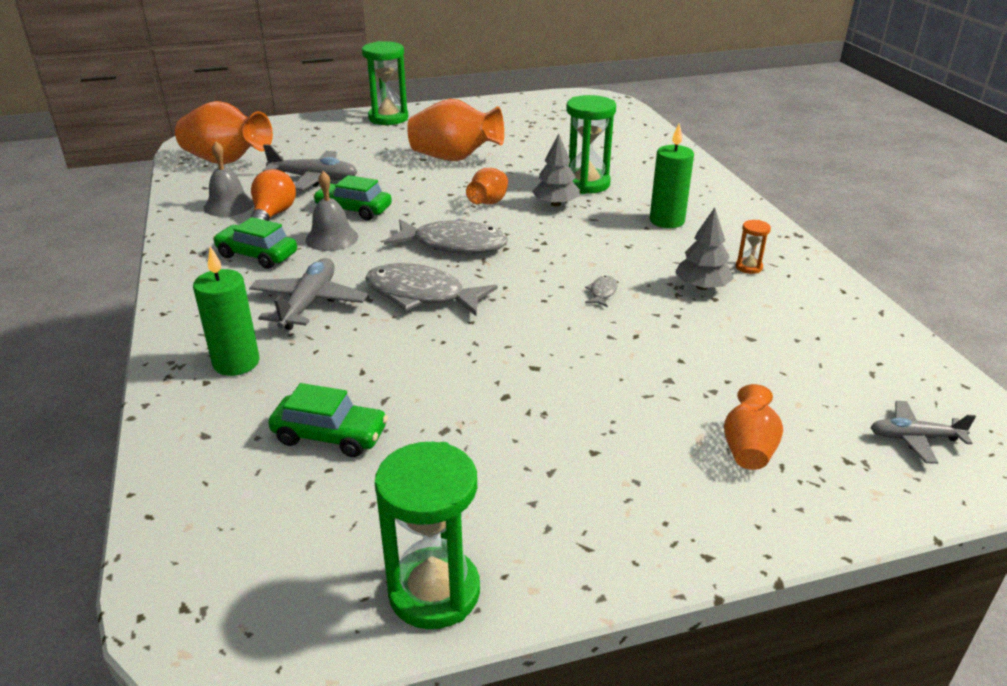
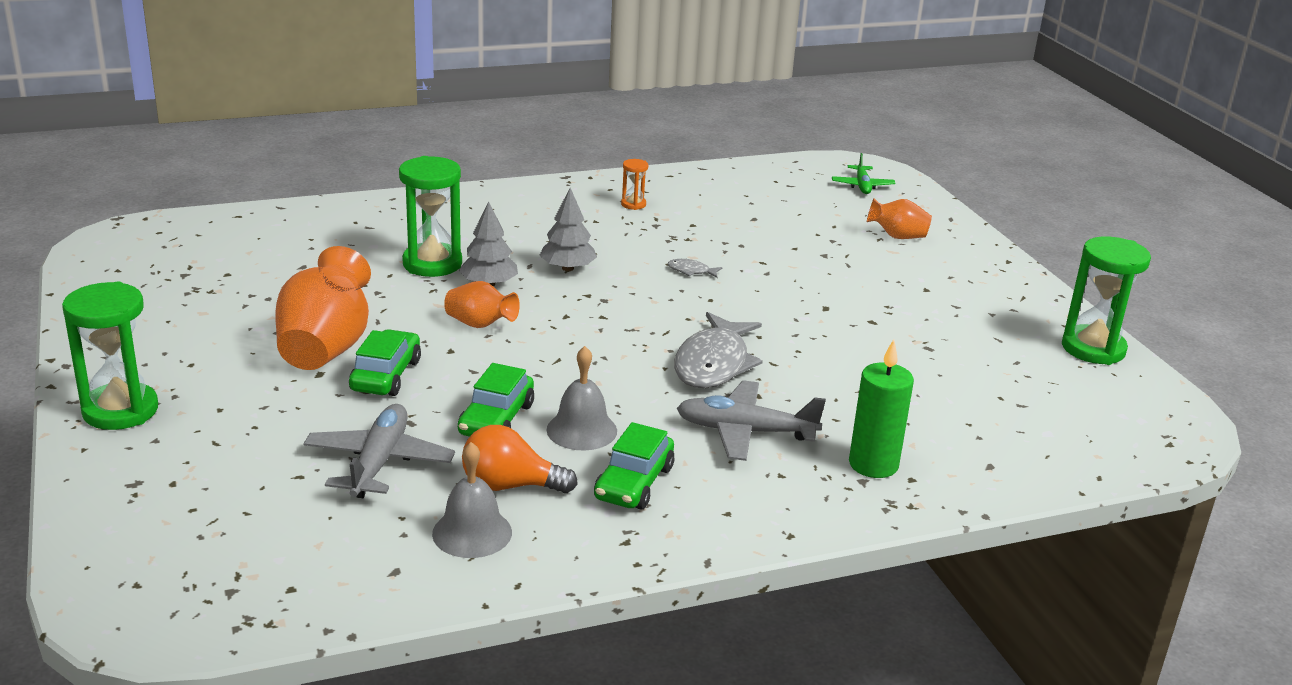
camera: 95 degrees left, 5 degrees down
orange vase [175,101,273,164] -> none
green car [268,383,388,457] -> green car moved to [349,329,421,396]
grey fish [384,218,508,254] -> none
green candle [650,123,694,228] -> none
grey tree [675,207,734,290] -> grey tree moved to [539,188,597,271]
grey plane [870,401,976,464] -> green plane [832,153,896,194]

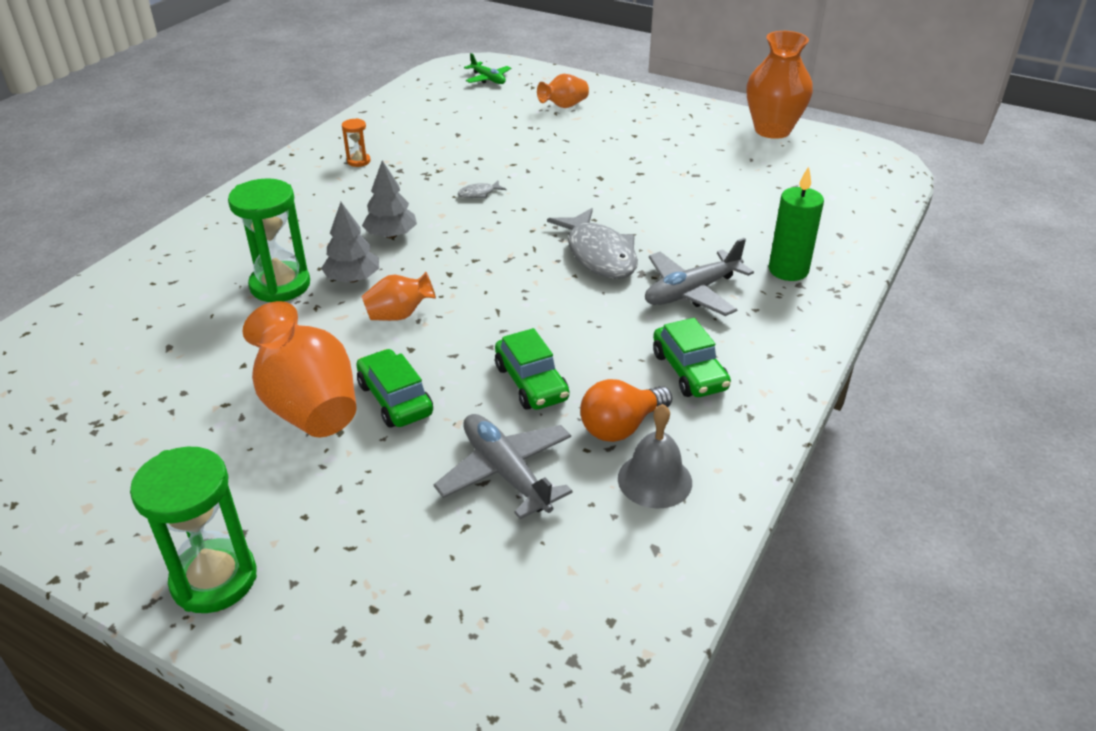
camera: 40 degrees left, 10 degrees up
grey bell [546,346,617,451] -> none
green hourglass [1062,236,1151,365] -> orange vase [746,31,813,139]

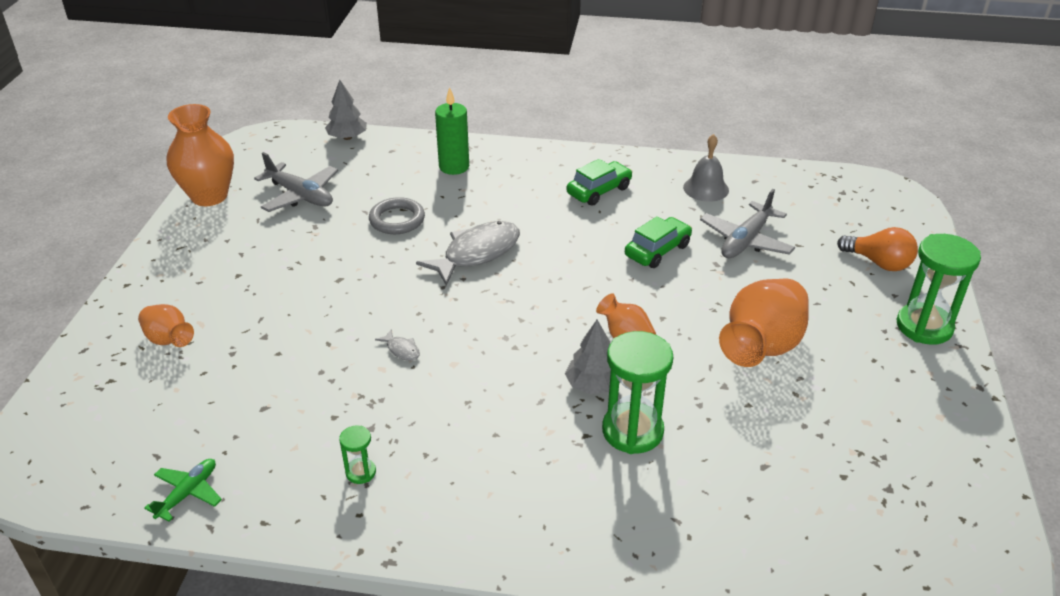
camera: 110 degrees left, 0 degrees up
orange hourglass [342,118,371,167] -> green hourglass [339,426,376,484]
green car [356,349,433,428] -> none
grey tree [362,160,417,238] -> grey tree moved to [325,80,367,140]
green plane [464,53,511,84] -> green plane moved to [144,459,222,522]
orange light bulb [580,379,672,442] -> orange light bulb moved to [837,227,918,271]
grey plane [645,238,754,316] -> grey plane moved to [254,152,338,212]
none -> grey ring [369,197,425,234]

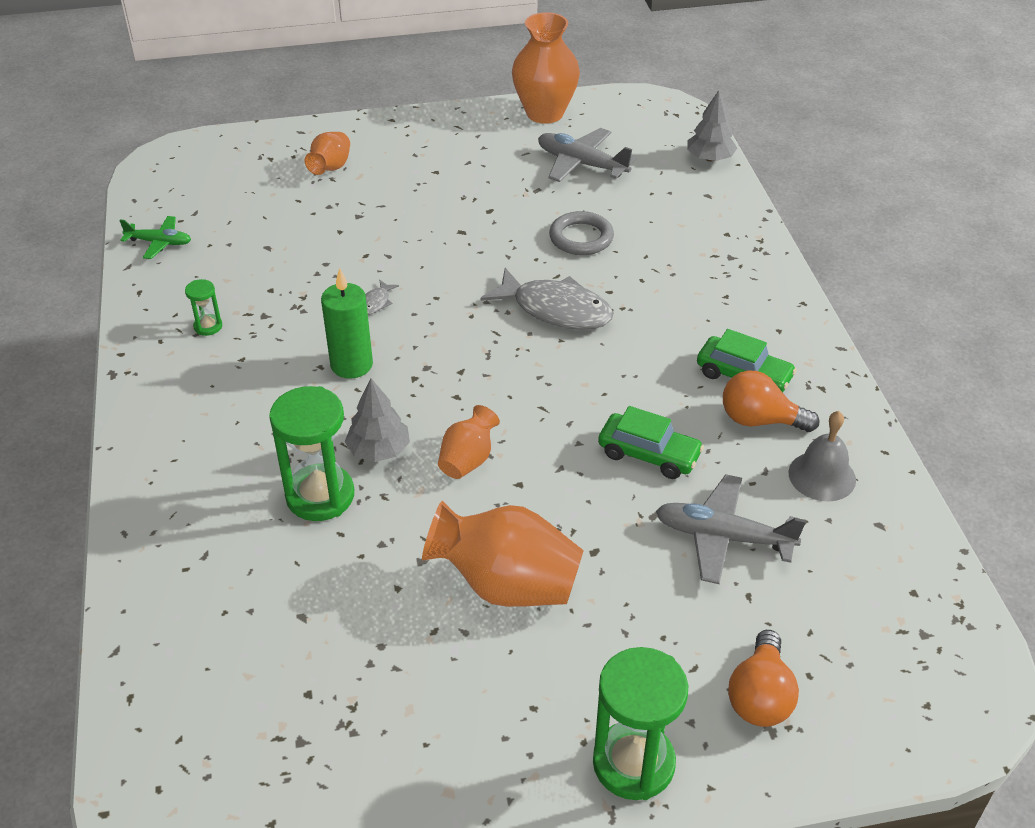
camera: 70 degrees right, 5 degrees up
grey plane [254,152,338,212] -> grey plane turned 105 degrees clockwise [538,128,637,182]
green candle [435,87,469,175] -> green candle moved to [321,268,373,379]
none -> orange light bulb [723,371,819,432]

